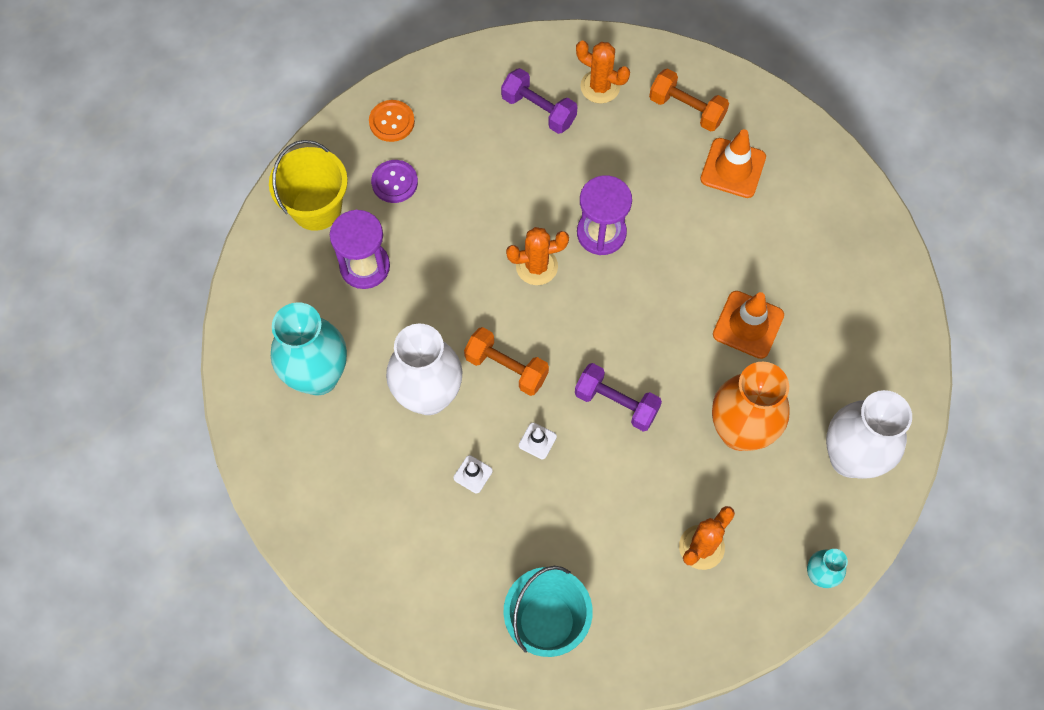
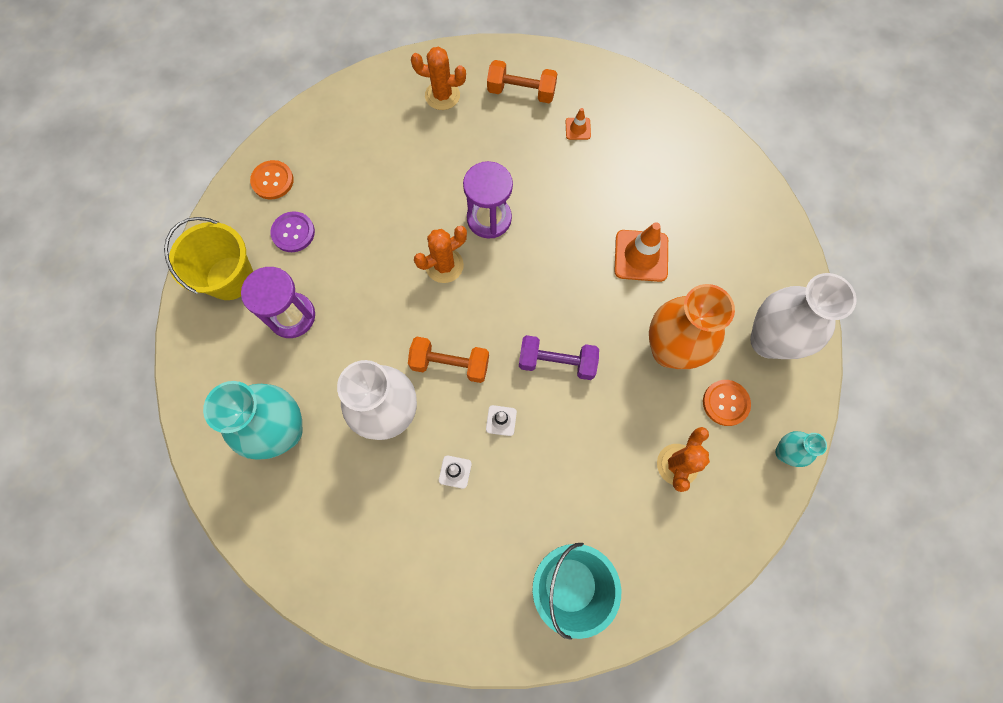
camera: 20 degrees left, 5 degrees up
purple dumbbell [501,68,577,134] -> none
orange traffic cone [700,129,766,198] -> orange traffic cone [566,108,591,140], size x0.50
none -> orange button [703,380,751,426]

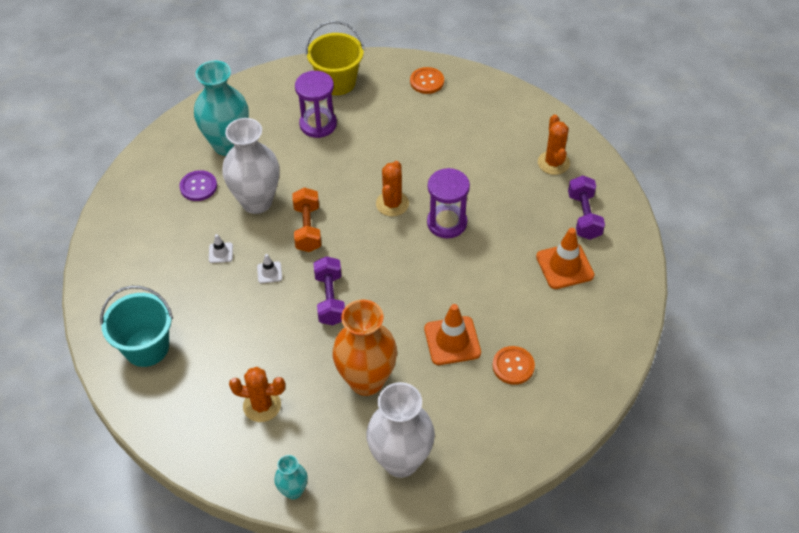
camera: 75 degrees right, 20 degrees down
purple button [270,211,315,252] -> purple button moved to [179,170,217,201]
orange cactus [414,226,467,283] -> orange cactus turned 60 degrees clockwise [376,161,409,216]
orange dumbbell [487,60,557,103] -> purple dumbbell [568,175,605,240]
orange traffic cone [566,108,591,140] -> orange traffic cone [536,228,594,289], size x1.99
orange button [703,380,751,426] -> orange button moved to [492,346,535,385]

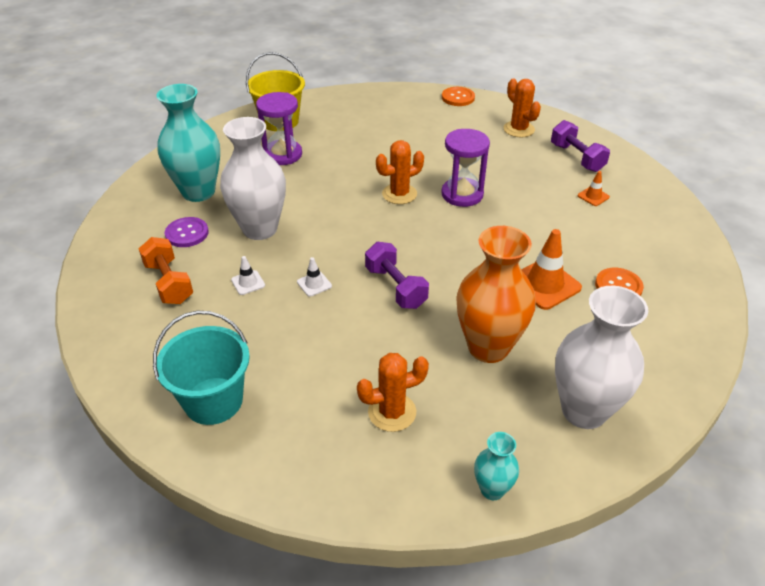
camera: 25 degrees left, 10 degrees down
orange dumbbell [292,187,321,252] -> orange dumbbell moved to [138,237,193,304]
orange cactus [376,161,409,216] -> orange cactus turned 75 degrees clockwise [376,140,424,204]
orange button [410,67,444,94] -> orange button moved to [442,87,475,106]
orange traffic cone [536,228,594,289] -> orange traffic cone [578,171,610,206], size x0.50

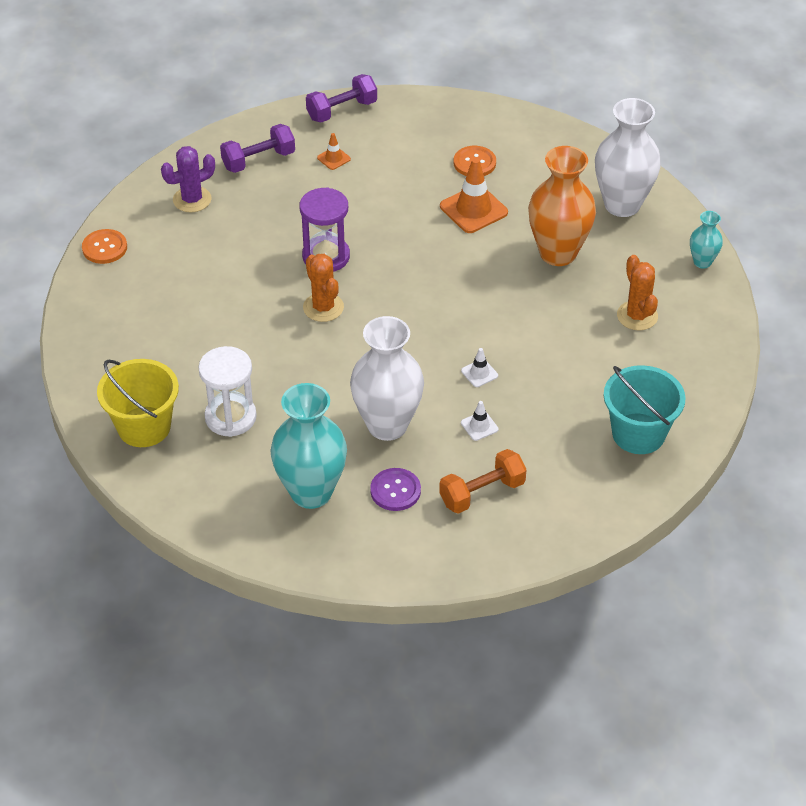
camera: 90 degrees left, 5 degrees up
purple hourglass [256,92,302,165] -> white hourglass [198,346,257,437]
purple dumbbell [365,242,429,309] -> purple dumbbell moved to [306,74,377,123]
orange cactus [504,79,541,138] -> purple cactus [161,146,215,212]

